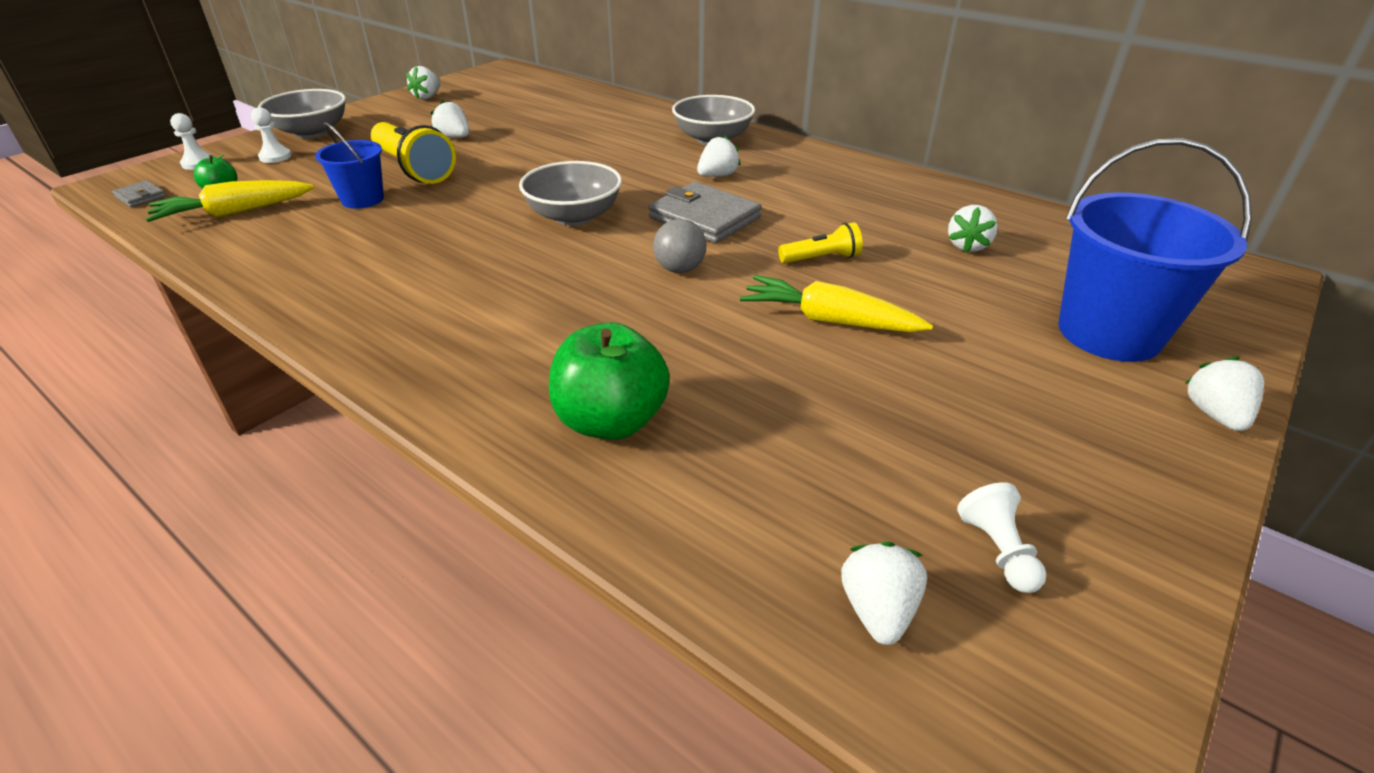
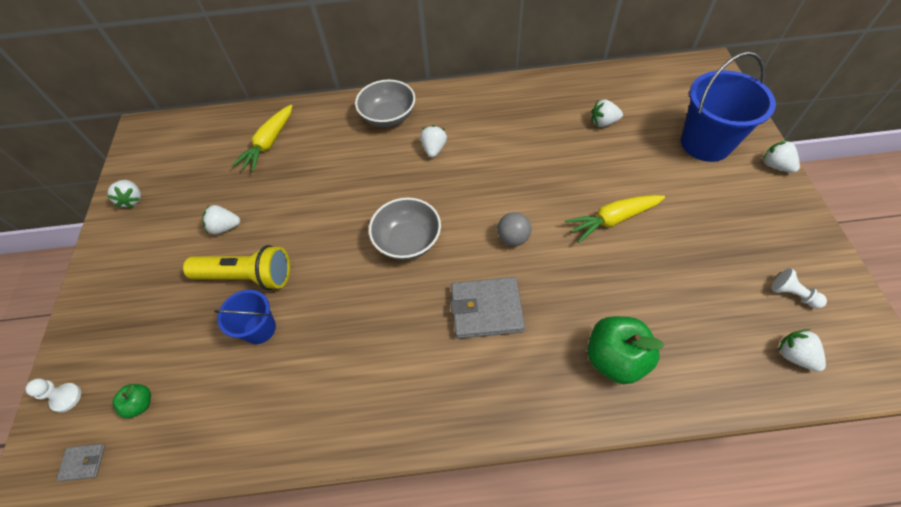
camera: 40 degrees left, 20 degrees up
yellow carrot [146,180,314,222] -> yellow carrot moved to [232,105,292,172]
white pawn [251,107,292,163] -> none
grey bowl [258,89,346,138] -> none
grey wallet [649,182,762,243] -> grey wallet moved to [450,277,525,339]
yellow flashlight [778,222,863,263] -> none
white strawberry [948,205,998,253] -> white strawberry turned 105 degrees clockwise [592,100,623,127]

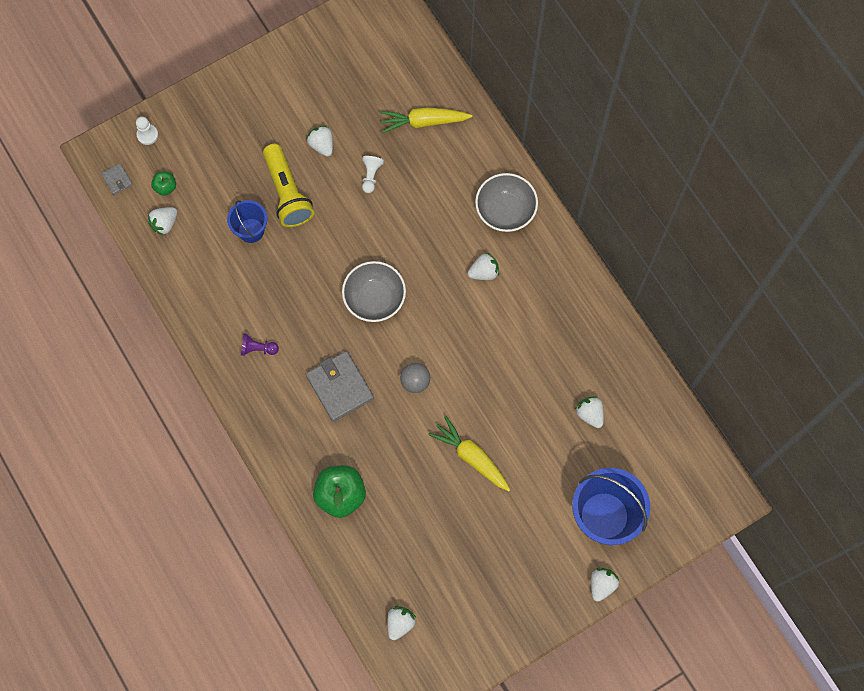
camera: 60 degrees right, 15 degrees up
white strawberry [107,180,141,208] -> white strawberry moved to [148,207,177,236]
white pawn [771,268,827,308] -> white pawn moved to [362,156,384,193]
none -> purple pawn [241,333,279,356]

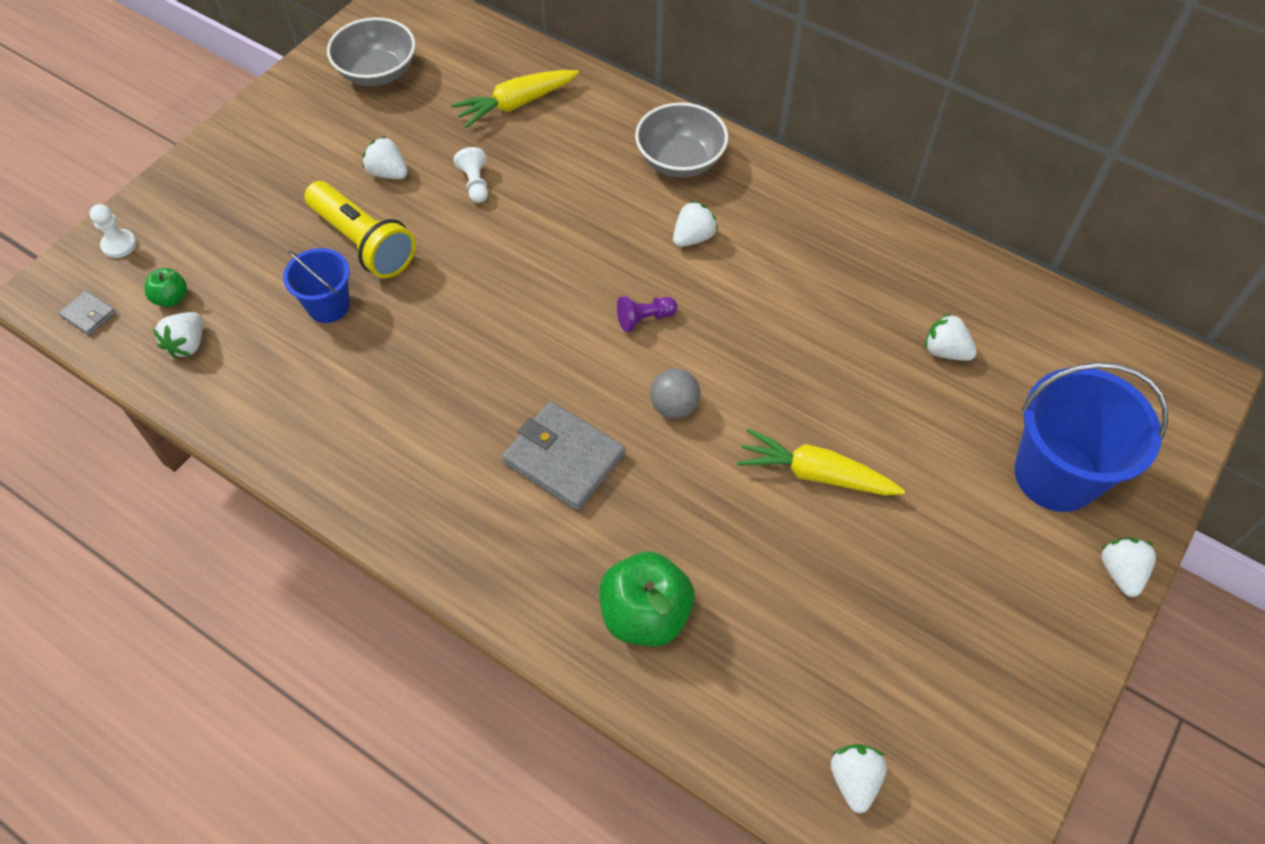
camera: 25 degrees left, 15 degrees down
purple pawn [241,333,279,356] -> purple pawn moved to [617,296,677,332]
grey bowl [342,261,406,322] -> grey bowl moved to [327,17,415,86]

